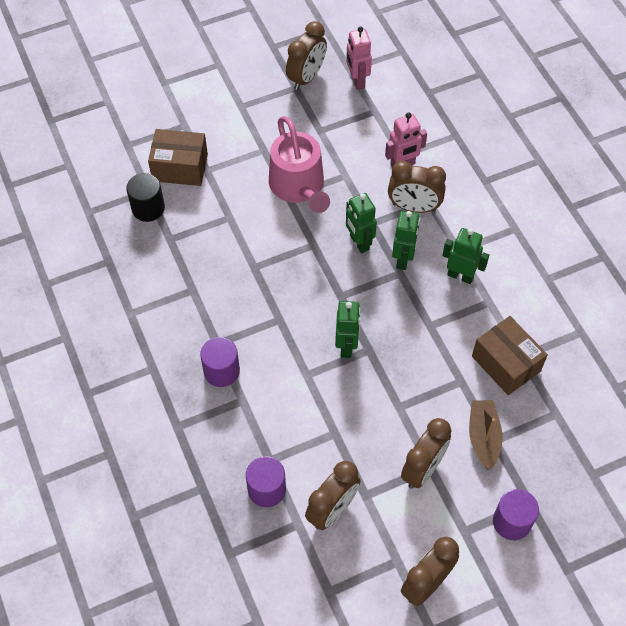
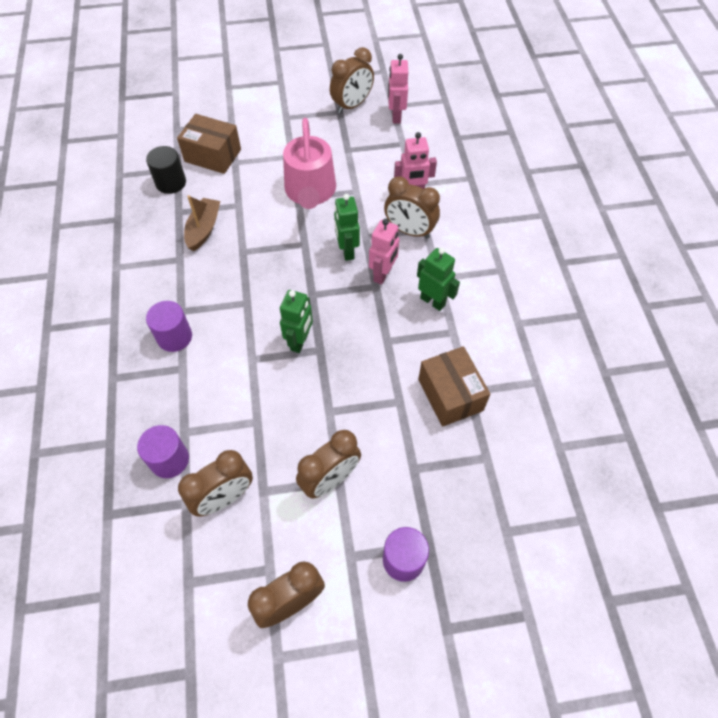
camera: 15 degrees right, 0 degrees up
green robot [392,211,420,270] -> pink robot [369,219,399,285]
brown boat [469,400,503,470] -> brown boat moved to [184,195,220,251]

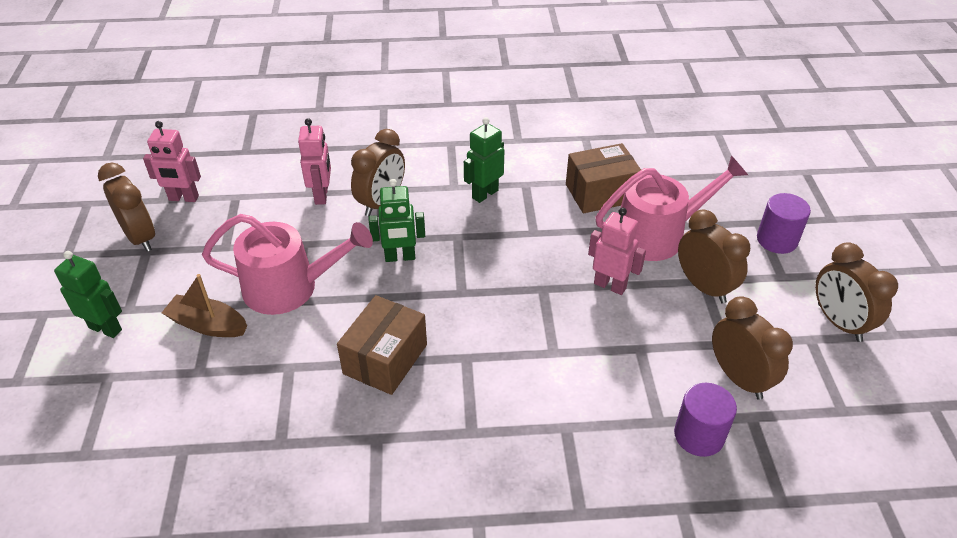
camera: 85 degrees left, 15 degrees down
black cylinder [146,146,186,194] -> none
purple cylinder [146,301,192,352] -> none
brown box [177,114,241,174] -> brown box moved to [337,295,427,395]
brown boat [184,195,220,251] -> brown boat moved to [161,274,247,337]
green robot [280,290,313,353] -> green robot moved to [54,251,122,338]
pink robot [369,219,399,285] -> pink robot moved to [588,208,646,295]
none -> pink watering can [595,155,748,261]

